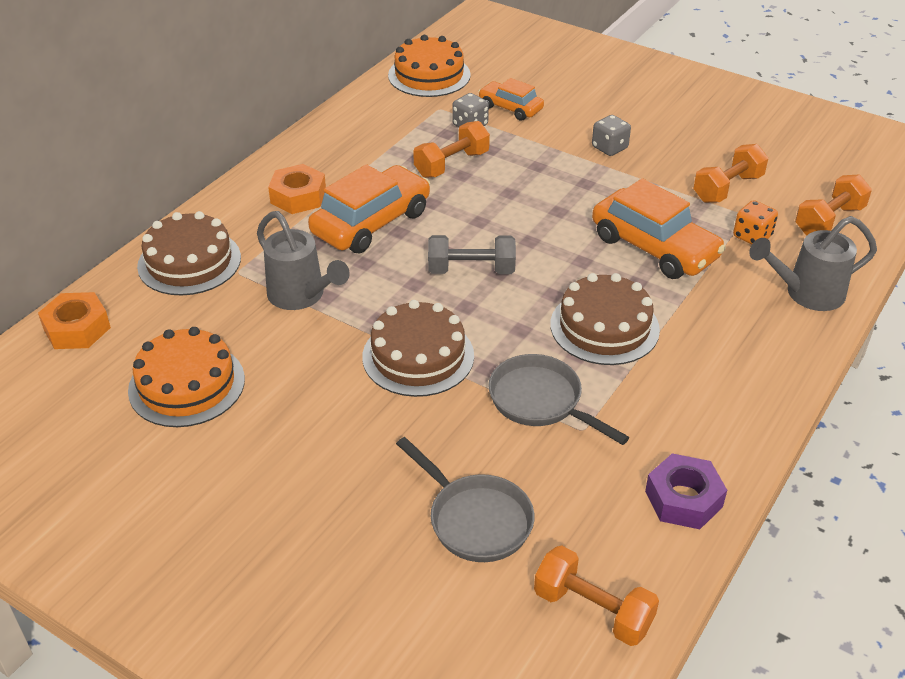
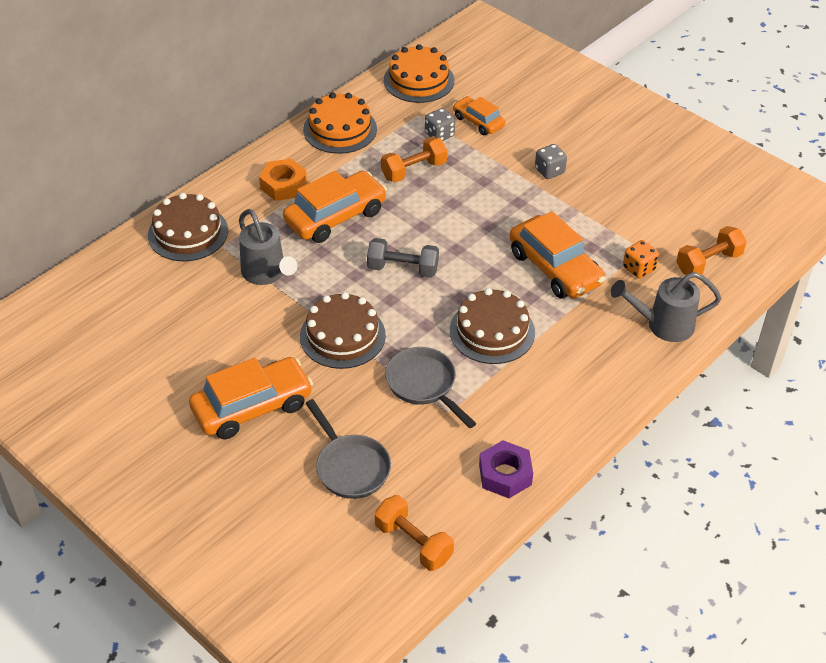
camera: 10 degrees right, 5 degrees up
orange nut [38,292,111,349] -> none
orange cake [128,327,245,427] -> orange cake moved to [303,92,377,154]
orange dumbbell [694,144,768,203] -> none
none -> orange car [189,357,313,439]

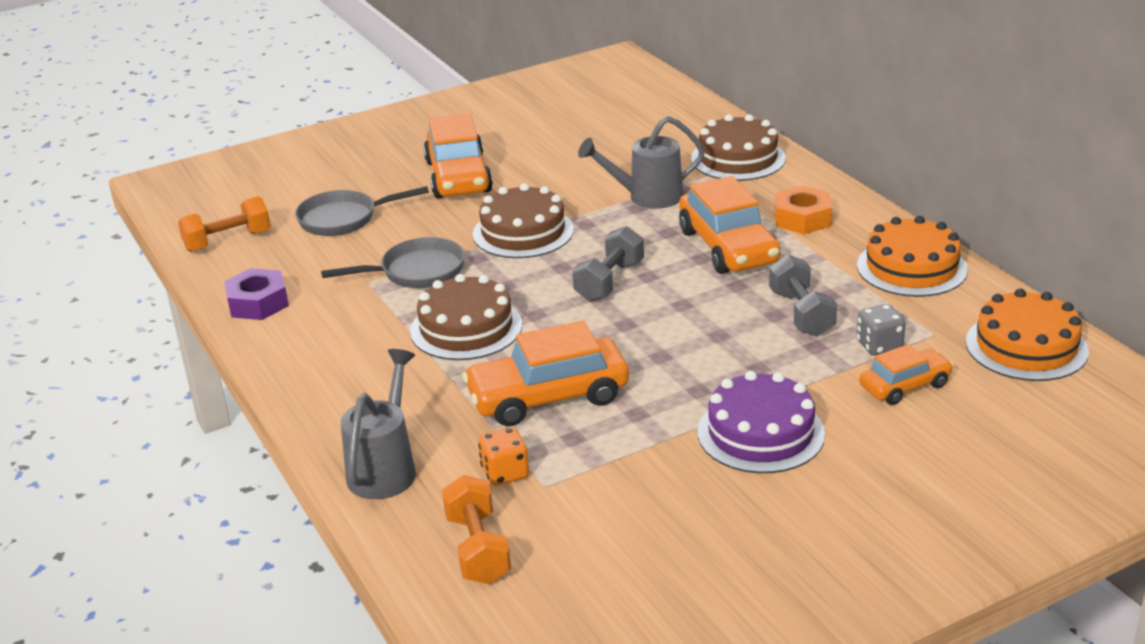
camera: 110 degrees right, 15 degrees down
orange dumbbell [381,137,447,182] -> grey dumbbell [769,255,837,336]
grey dice [535,144,567,179] -> purple cake [697,371,825,473]

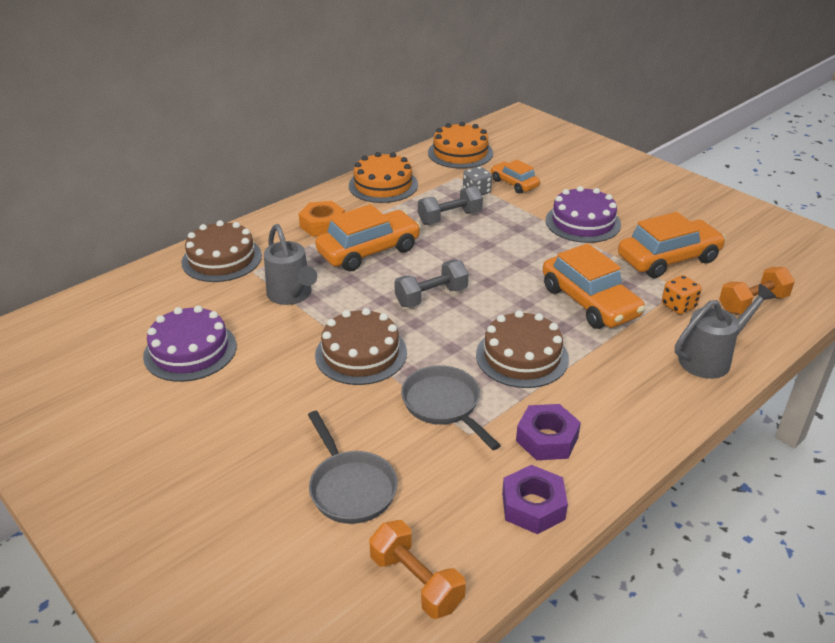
camera: 105 degrees left, 5 degrees up
grey watering can [341,349,416,499] -> grey watering can turned 150 degrees clockwise [675,284,776,379]
orange car [423,113,493,198] -> orange car moved to [618,212,726,278]
grey dumbbell [572,226,644,302] -> grey dumbbell turned 45 degrees counterclockwise [394,260,468,308]
none -> purple cake [143,306,237,382]
none -> purple nut [516,404,581,460]

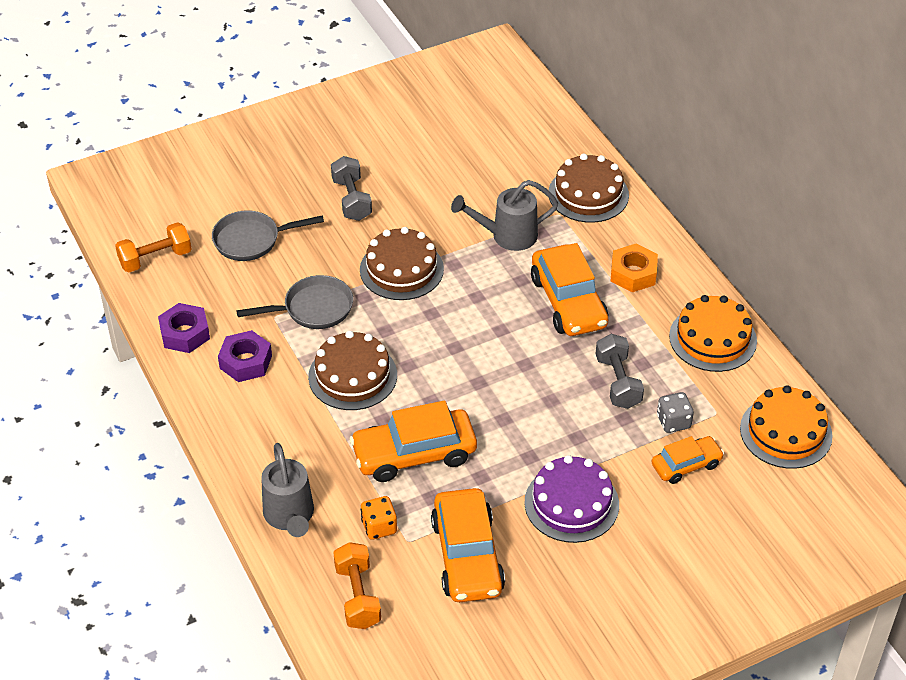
camera: 105 degrees right, 10 degrees up
purple cake [143,306,237,382] -> none
grey dumbbell [394,260,468,308] -> grey dumbbell moved to [331,156,372,221]

